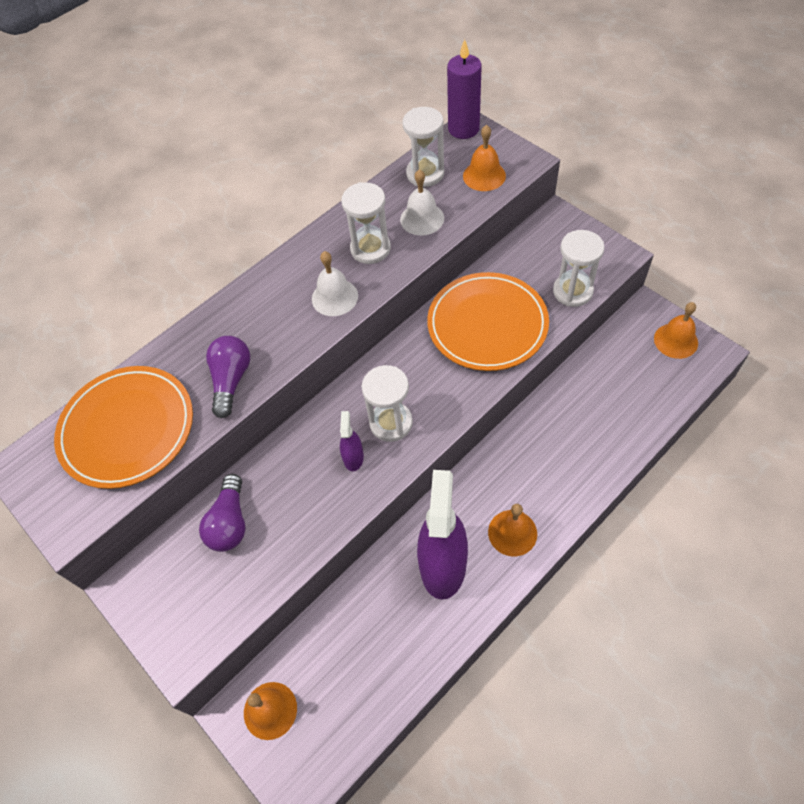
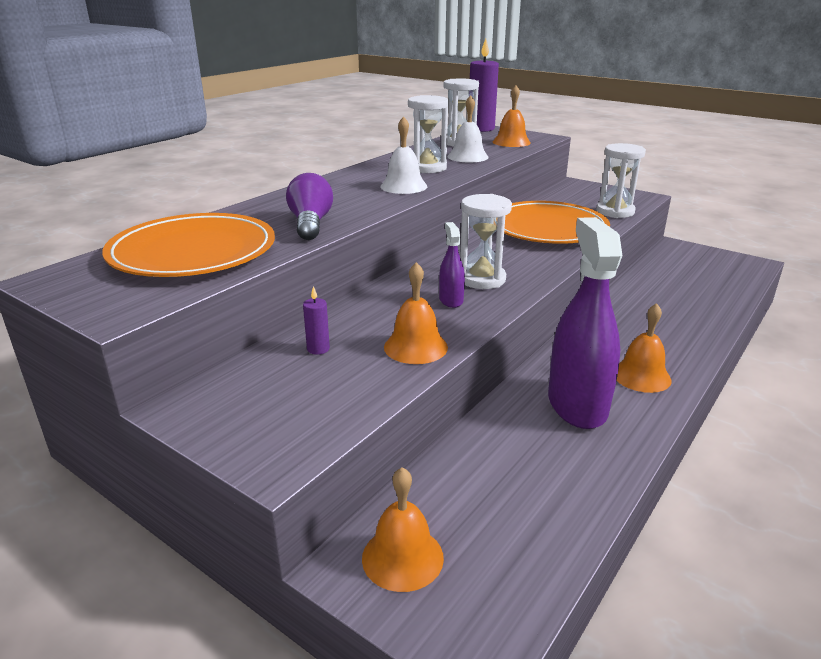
camera: 15 degrees left, 30 degrees down
purple light bulb [199,474,246,552] -> purple candle [303,286,330,355]
orange bell [654,302,698,359] -> orange bell moved to [384,262,448,364]

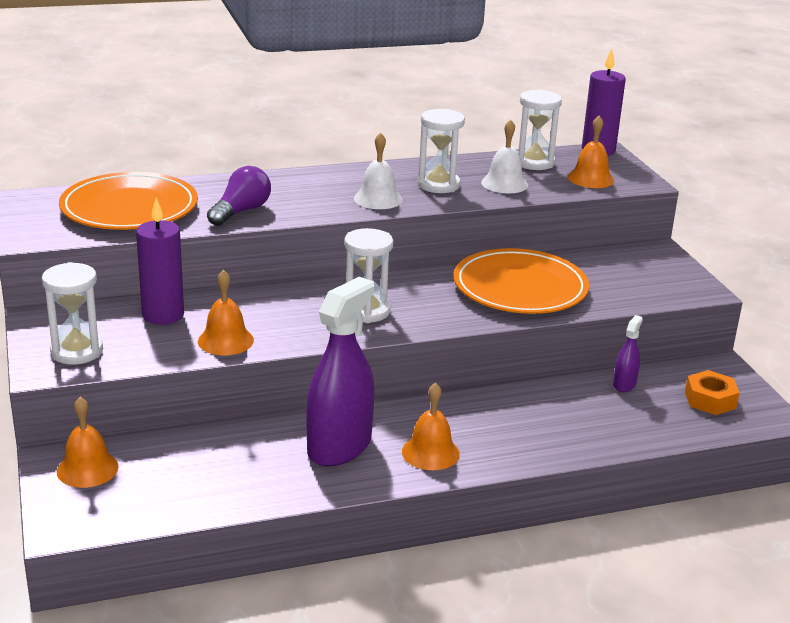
camera: 35 degrees right, 0 degrees up
purple candle [303,286,330,355] -> purple candle [136,198,184,325], size x2.19
purple spray bottle [439,222,465,308] -> purple spray bottle moved to [613,315,643,392]
white hourglass [596,143,646,218] -> white hourglass moved to [42,262,103,365]
none -> orange nut [685,370,739,415]

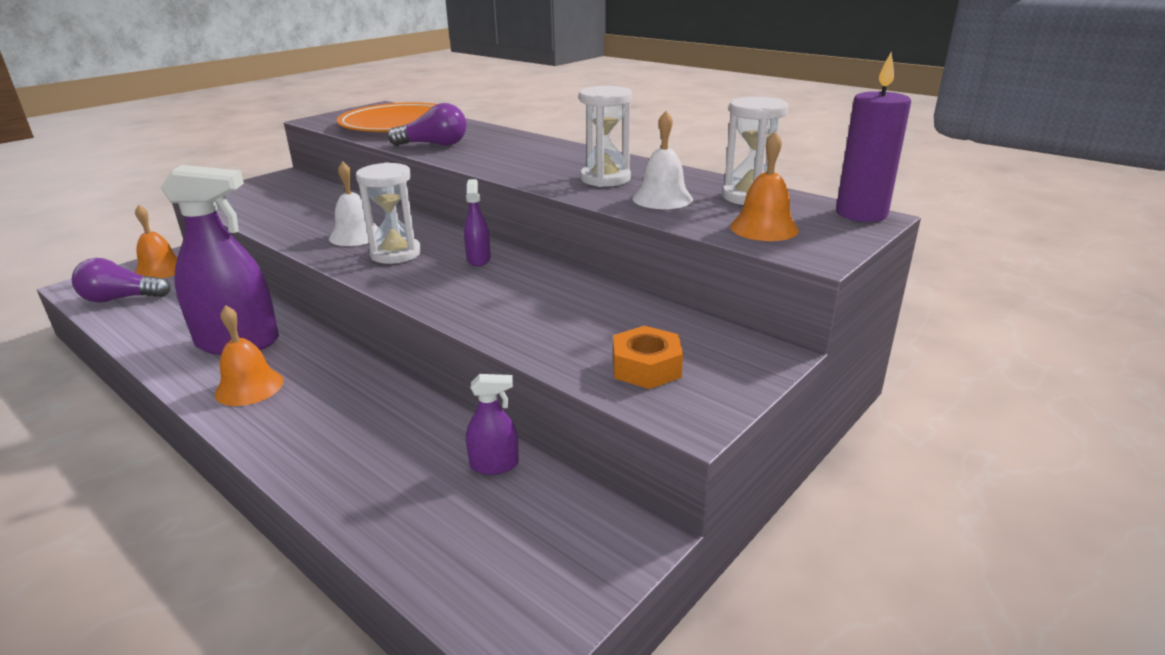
camera: 60 degrees right, 0 degrees up
white hourglass [42,262,103,365] -> none
purple candle [136,198,184,325] -> none
orange bell [198,270,254,355] -> none
white bell [354,133,403,209] -> white bell moved to [329,161,379,246]
orange plate [453,248,589,314] -> none
orange nut [685,370,739,415] -> orange nut moved to [613,326,683,389]
none -> purple light bulb [72,258,171,303]
none -> purple spray bottle [464,179,491,266]

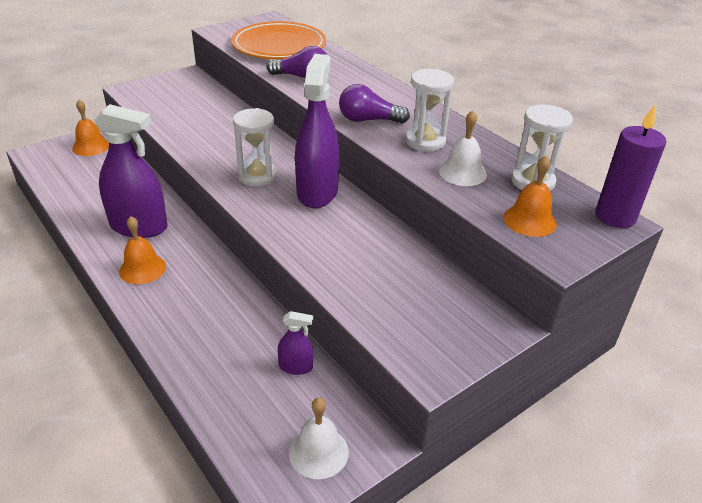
camera: 10 degrees right, 10 degrees up
purple light bulb [72,258,171,303] -> purple light bulb moved to [339,84,410,124]
white bell [329,161,379,246] -> white bell moved to [289,398,349,479]
purple spray bottle [464,179,491,266] -> purple spray bottle [295,54,340,208], size x2.21
orange nut [613,326,683,389] -> none

